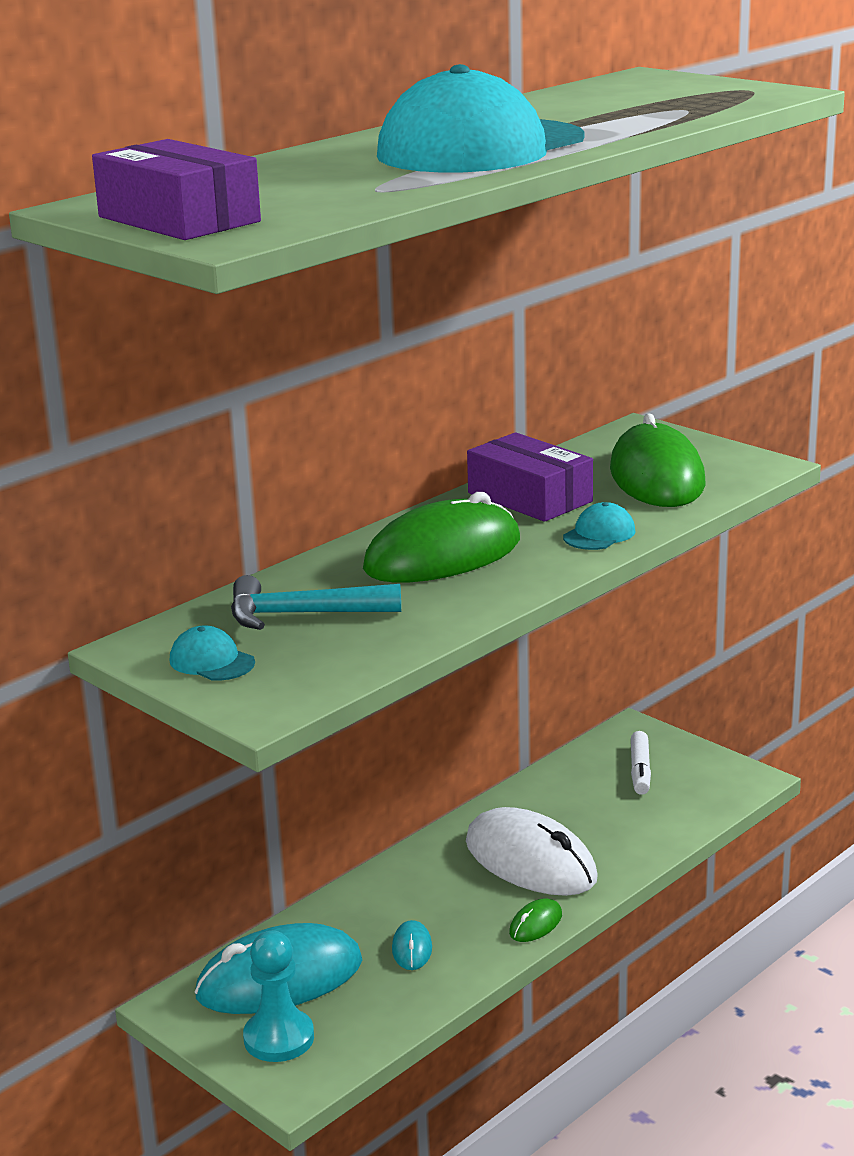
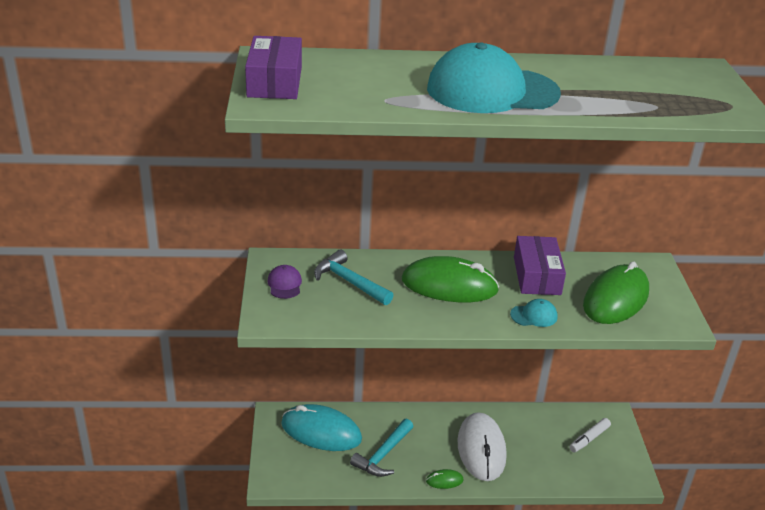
camera: 40 degrees right, 10 degrees up
turquoise cap [170,625,255,681] -> purple cap [267,265,302,299]
turquoise pawn [243,931,314,1062] -> none
turquoise mouse [392,920,432,970] -> turquoise hammer [350,419,414,477]

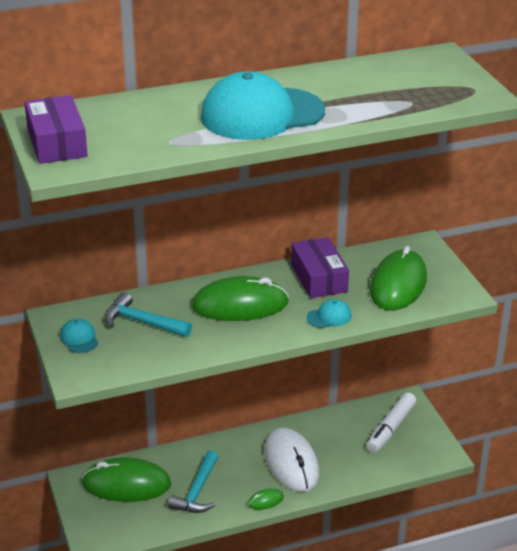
camera: 15 degrees left, 0 degrees up
purple cap [267,265,302,299] -> turquoise cap [60,319,98,353]
turquoise mouse [281,404,362,451] -> green mouse [82,457,171,502]
white marker [569,418,611,453] -> white marker [367,392,416,453], size x1.51

